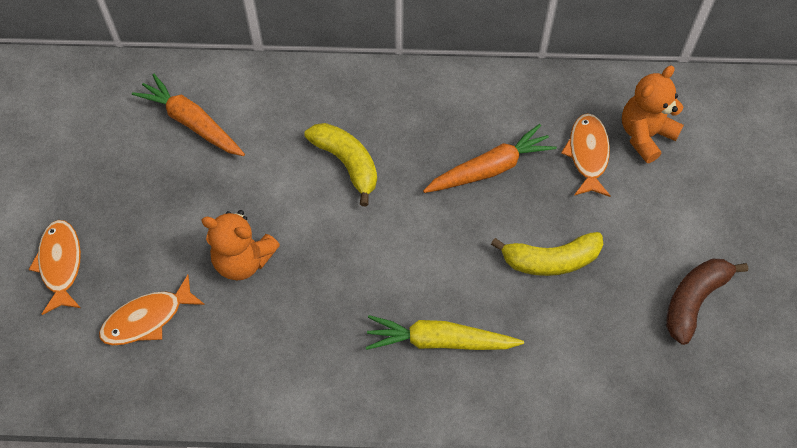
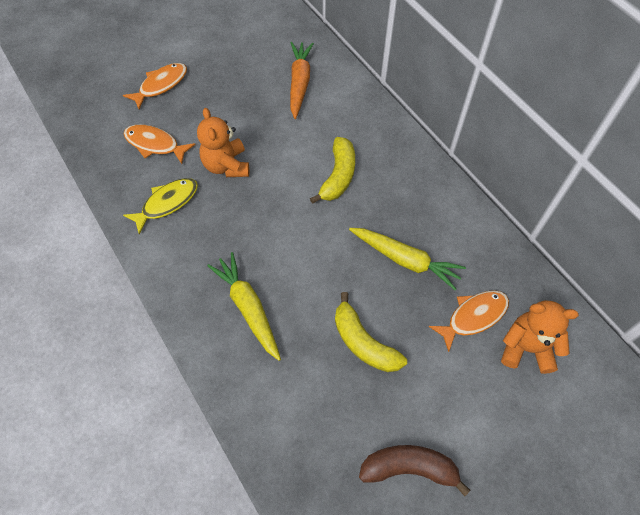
camera: 55 degrees right, 0 degrees up
orange carrot [423,124,557,193] -> yellow carrot [349,228,466,290]
none -> yellow fish [123,178,198,235]

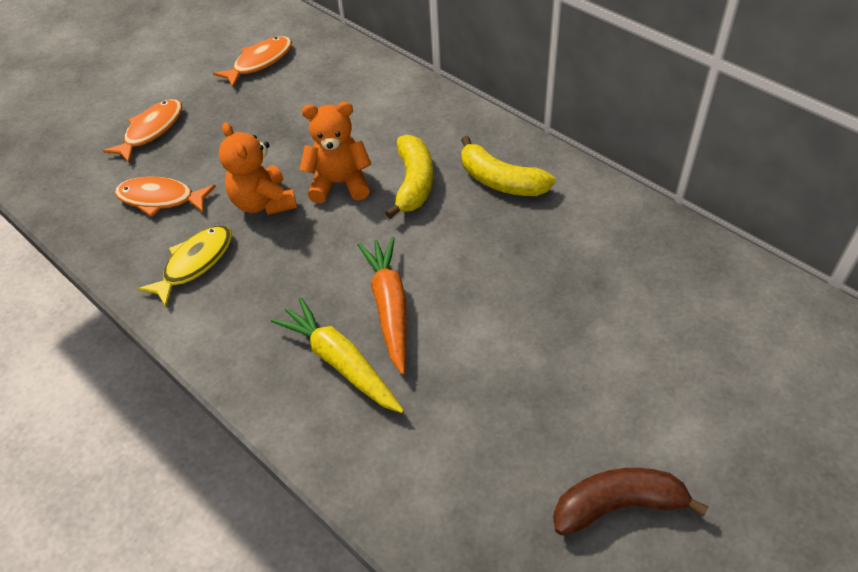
camera: 10 degrees left, 10 degrees down
orange carrot [290,42,314,119] -> orange carrot moved to [358,237,406,375]
yellow banana [335,292,407,372] -> yellow banana moved to [461,136,555,196]
yellow carrot [349,228,466,290] -> none
orange fish [429,290,509,352] -> orange fish moved to [213,36,292,88]
orange teddy bear [501,301,579,374] -> orange teddy bear moved to [299,102,372,203]

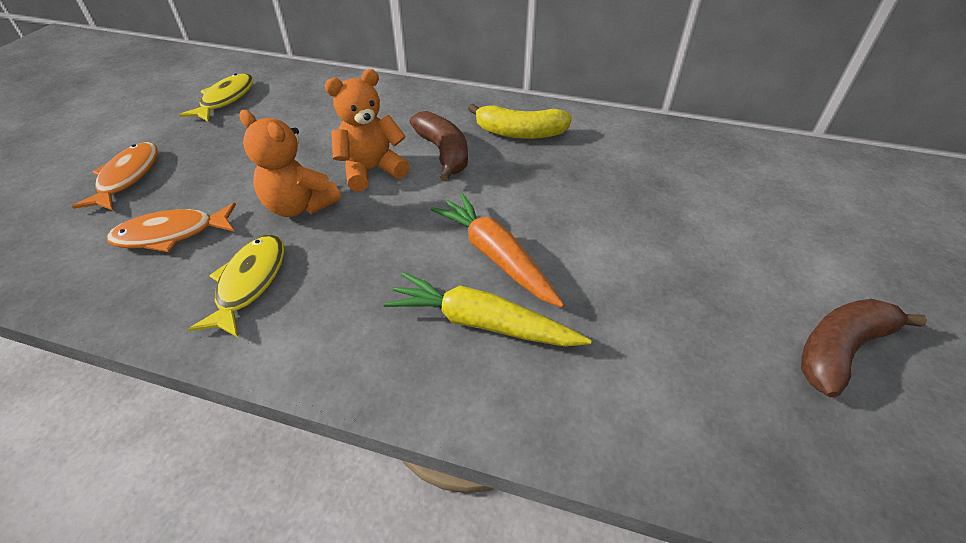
camera: 30 degrees left, 5 degrees down
orange fish [213,36,292,88] -> yellow fish [179,74,254,122]
yellow banana [385,135,433,219] -> brown banana [410,111,468,182]

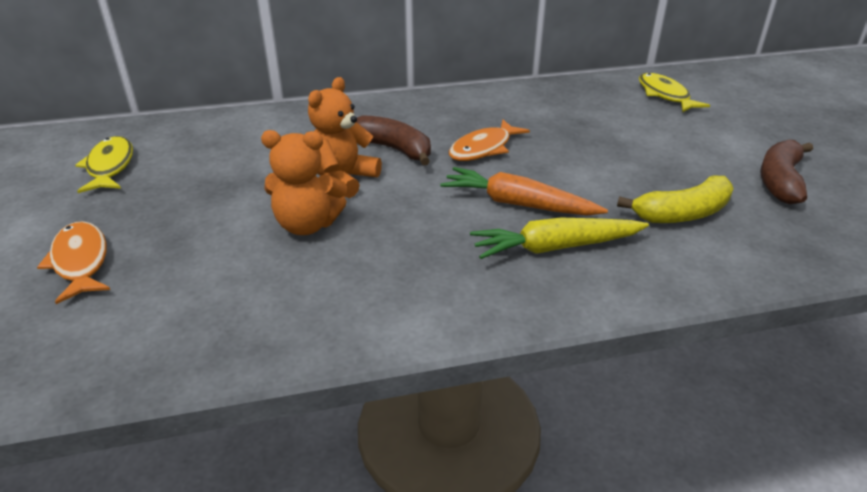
camera: 30 degrees left, 10 degrees down
orange fish [106,203,236,252] -> orange fish moved to [449,120,530,161]
yellow fish [188,235,284,337] -> yellow fish moved to [639,73,710,112]
yellow banana [468,104,572,139] -> yellow banana moved to [617,176,734,223]

